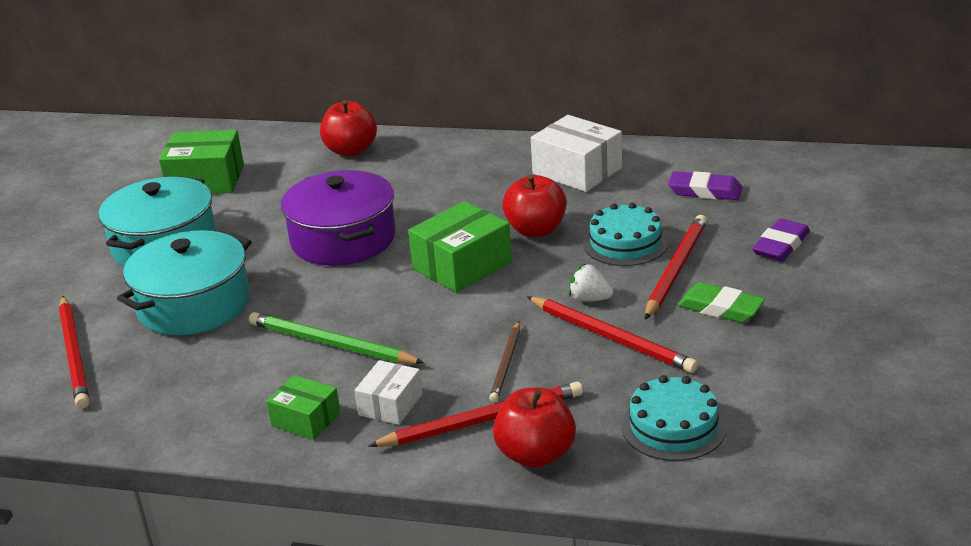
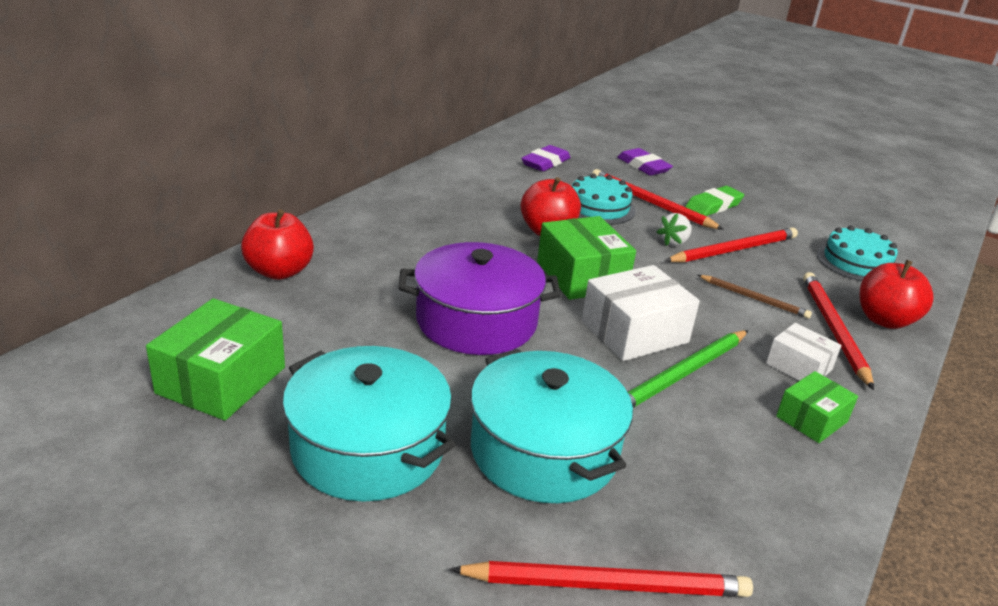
camera: 75 degrees left, 0 degrees up
white box [531,115,622,192] -> white box moved to [581,265,700,361]

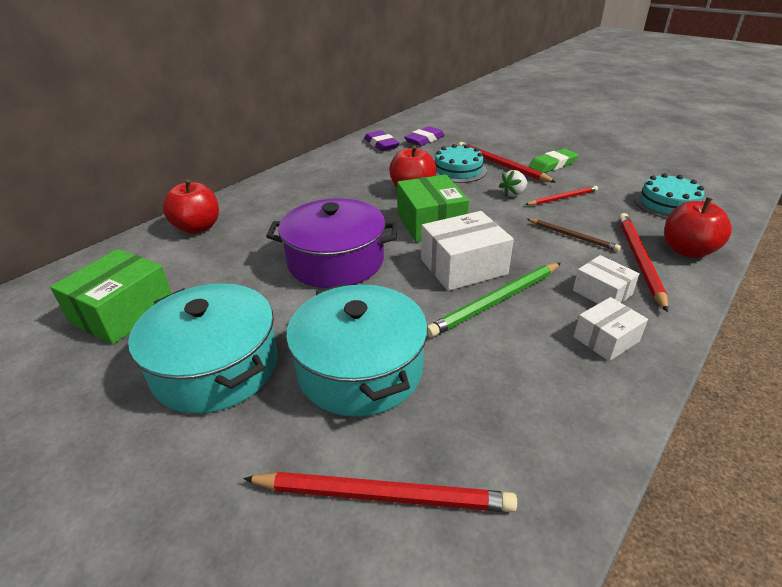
camera: 10 degrees right, 5 degrees up
purple eraser [617,148,673,176] -> purple eraser moved to [364,130,400,151]
red pencil [665,227,798,263] -> red pencil [525,186,598,205], size x0.62
green box [776,371,858,443] -> white box [574,297,648,361]

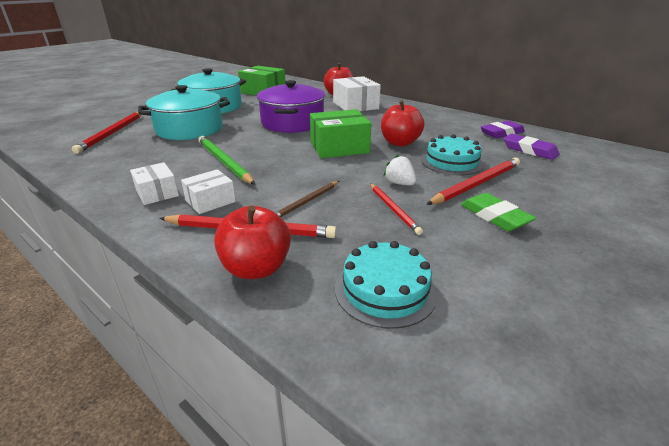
camera: 90 degrees right, 5 degrees down
white box [421,211,514,291] -> white box moved to [333,76,381,112]

